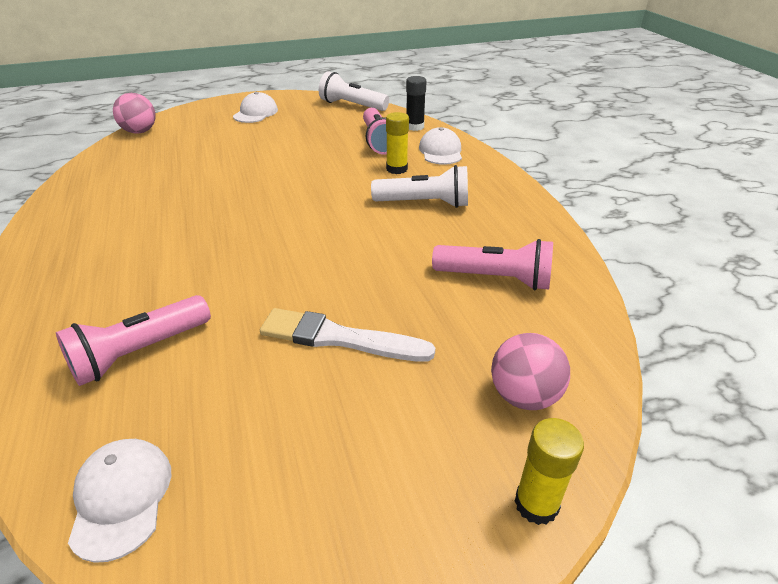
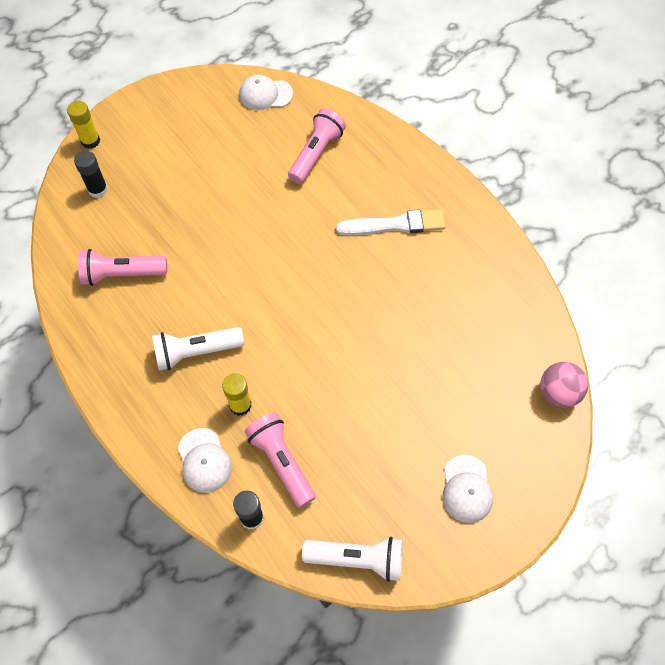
camera: 160 degrees right, 25 degrees up
white cap [68,439,171,563] -> white cap turned 120 degrees clockwise [239,75,293,110]
white brush [260,308,435,362] -> white brush moved to [336,209,446,235]
pink ball [491,333,570,410] -> black glue stick [74,151,108,198]

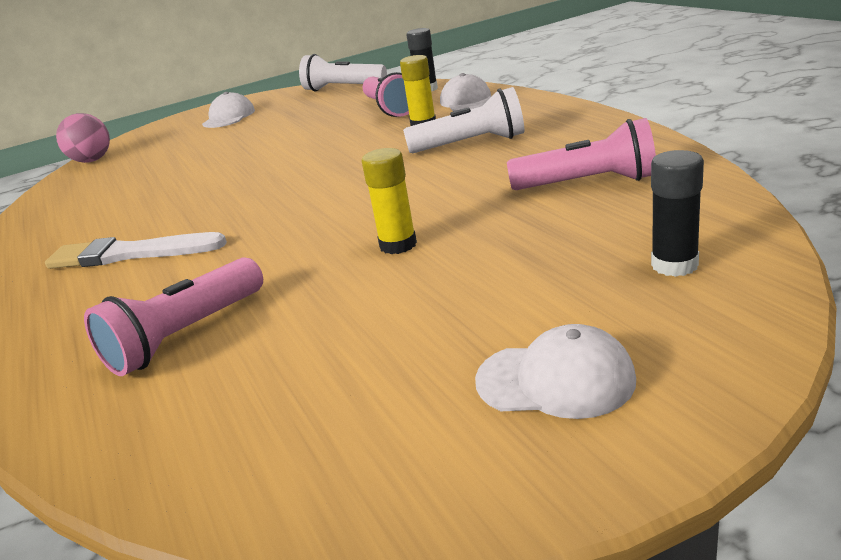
camera: 165 degrees left, 35 degrees down
yellow glue stick [67,101,100,149] -> yellow glue stick moved to [362,148,417,254]
white cap [239,75,293,110] -> white cap moved to [475,324,636,419]

